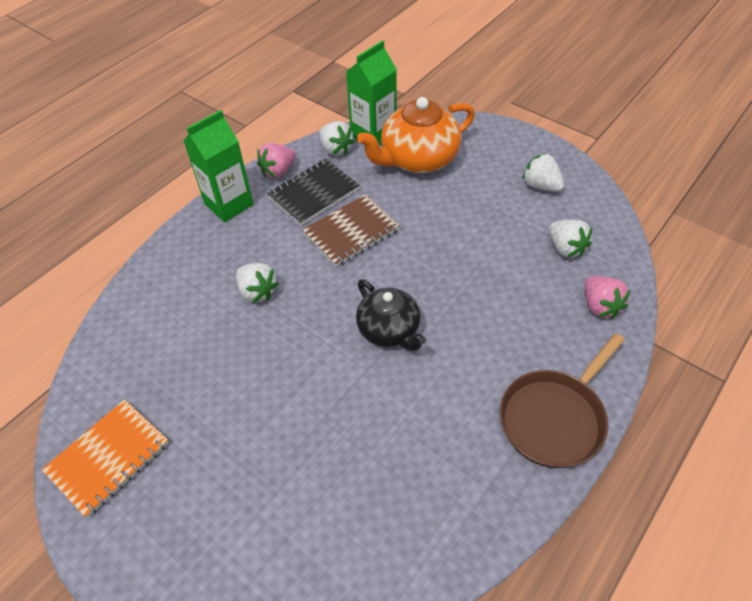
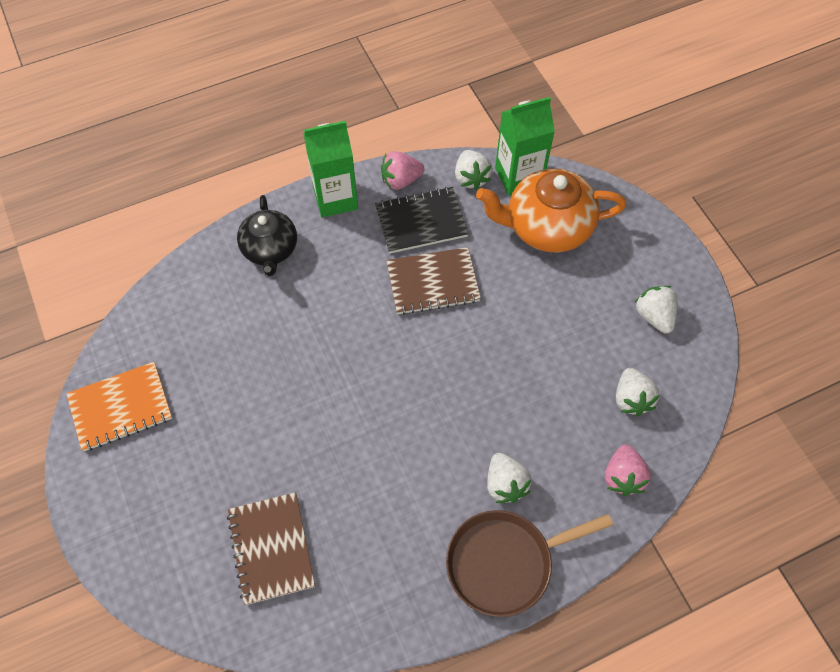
camera: 25 degrees right, 10 degrees up
white strawberry [236,263,279,303] -> white strawberry moved to [487,453,532,503]
black teapot [356,279,426,351] -> black teapot moved to [237,195,297,276]
none -> brown notebook [227,492,315,605]

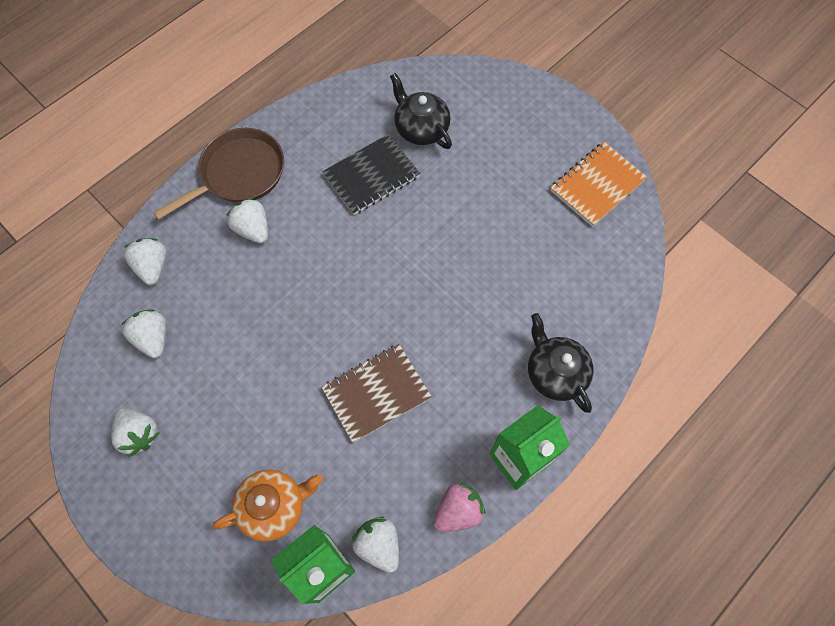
camera: 160 degrees right, 5 degrees up
brown notebook [227,492,315,605] -> black teapot [390,73,452,149]
black notebook [375,187,469,254] -> black notebook moved to [322,134,420,215]
orange teapot [476,168,626,253] -> orange teapot [213,470,323,542], size x0.66
pink strawberry [605,444,651,496] -> white strawberry [124,238,167,285]

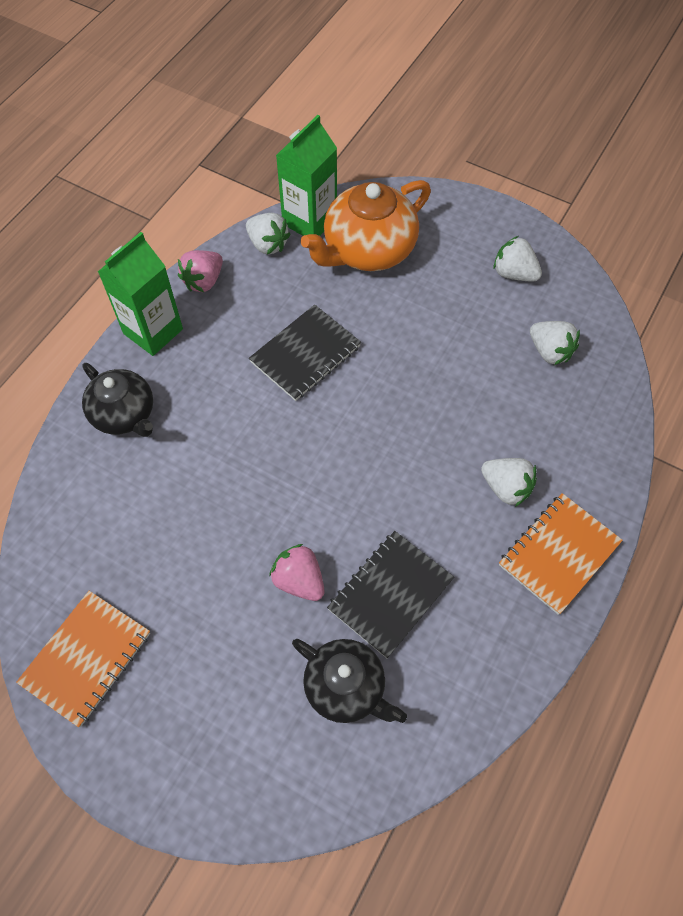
camera: 165 degrees right, 5 degrees down
white strawberry [124,238,167,285] -> none
brown pan [153,128,284,220] -> orange notebook [499,493,623,615]
orange teapot [213,470,323,542] -> orange teapot [301,180,431,271], size x1.51
brown notebook [321,344,432,443] -> black notebook [249,305,361,401]
none -> pink strawberry [269,544,324,601]

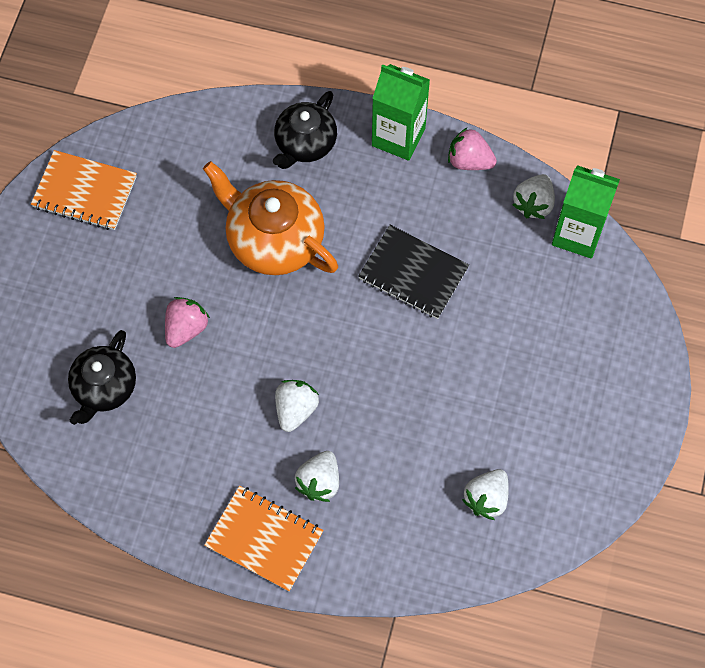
camera: 75 degrees right, 5 degrees up
orange teapot [301,180,431,271] -> orange teapot moved to [203,161,338,275]
black notebook [327,531,454,658] -> none
white strawberry [493,236,542,281] -> white strawberry moved to [275,380,319,432]

